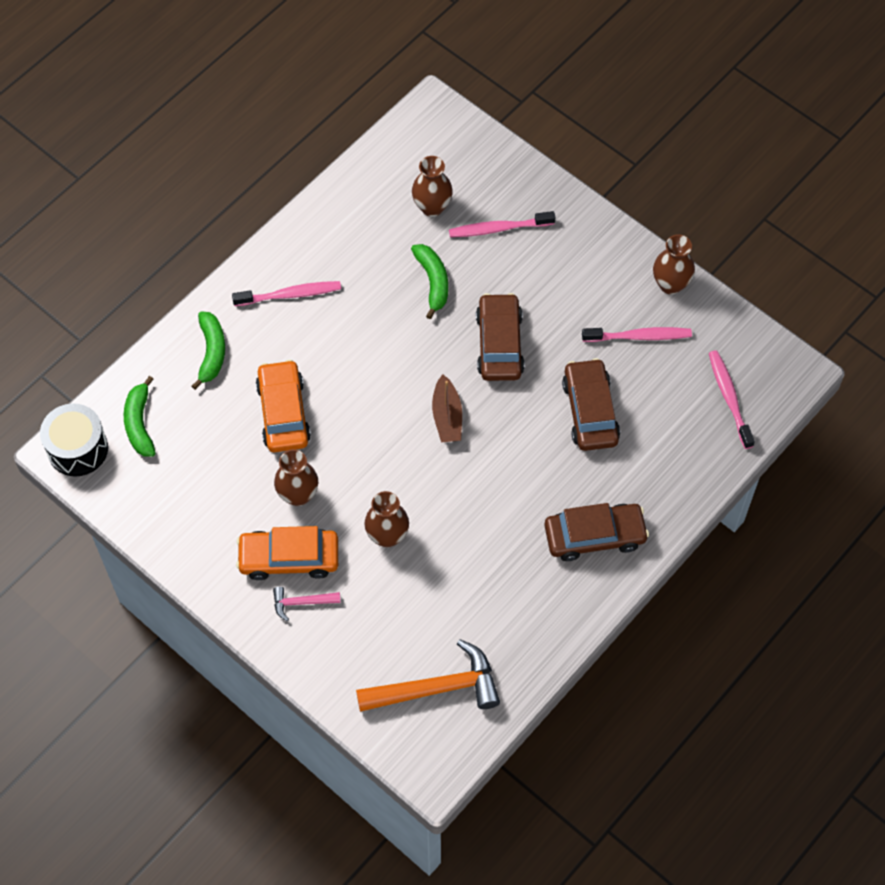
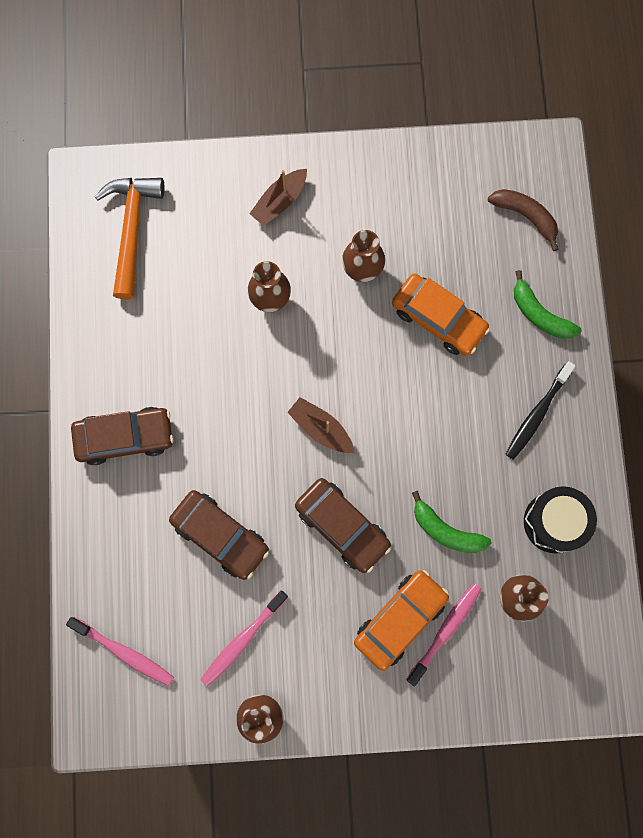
camera: 135 degrees right, 15 degrees up
black drum [40,404,108,477] -> black drum moved to [524,486,597,554]
green banana [124,376,156,457] -> brown banana [488,189,558,251]
pink toothbrush [232,281,341,306] -> black toothbrush [506,361,576,460]
orange car [236,526,338,580] -> orange car moved to [354,570,449,671]
pink hammer [273,587,341,621] -> brown boat [249,169,307,226]
orange hammer [356,639,500,712] -> orange hammer turned 150 degrees clockwise [95,178,164,300]
brown car [544,503,649,561] -> brown car turned 135 degrees counterclockwise [71,407,174,465]

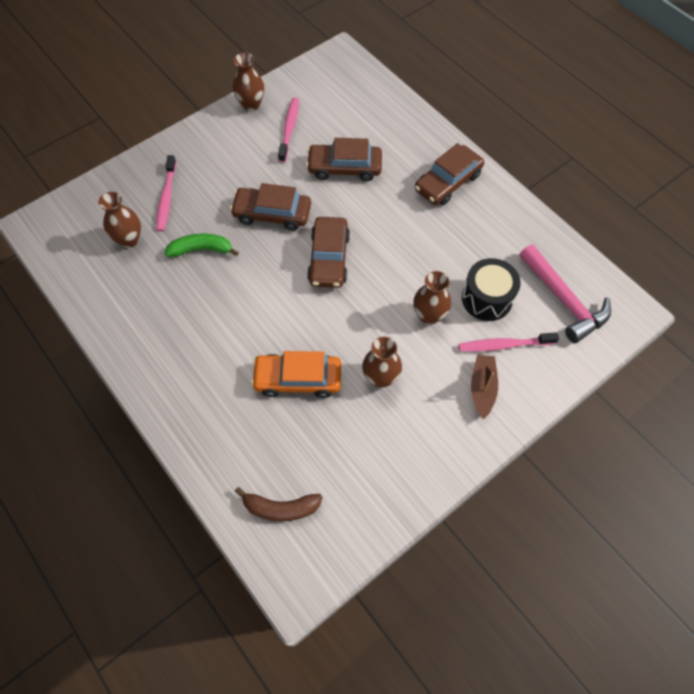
camera: 145 degrees right, 15 degrees down
pink toothbrush [66,617,174,686] -> pink toothbrush moved to [458,332,559,352]
orange hammer [95,178,164,300] -> pink hammer [519,244,611,343]
brown boat [287,397,354,453] -> brown car [307,217,350,288]
orange car [354,570,449,671] -> none
black toothbrush [506,361,576,460] -> none
green banana [514,270,581,339] -> none
black drum [524,486,597,554] -> black drum moved to [462,258,521,321]

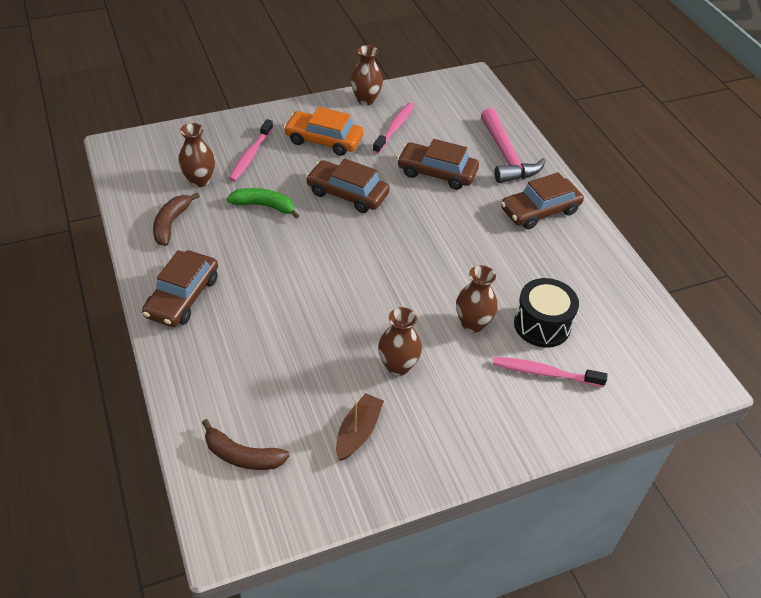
camera: 15 degrees right, 15 degrees down
orange car [251,351,341,398] -> orange car moved to [284,107,363,156]
brown car [307,217,350,288] -> brown car moved to [142,250,218,327]
brown boat [471,354,498,419] -> brown boat moved to [336,393,384,461]
pink hammer [519,244,611,343] -> pink hammer moved to [481,108,546,183]
none -> brown banana [153,192,200,246]

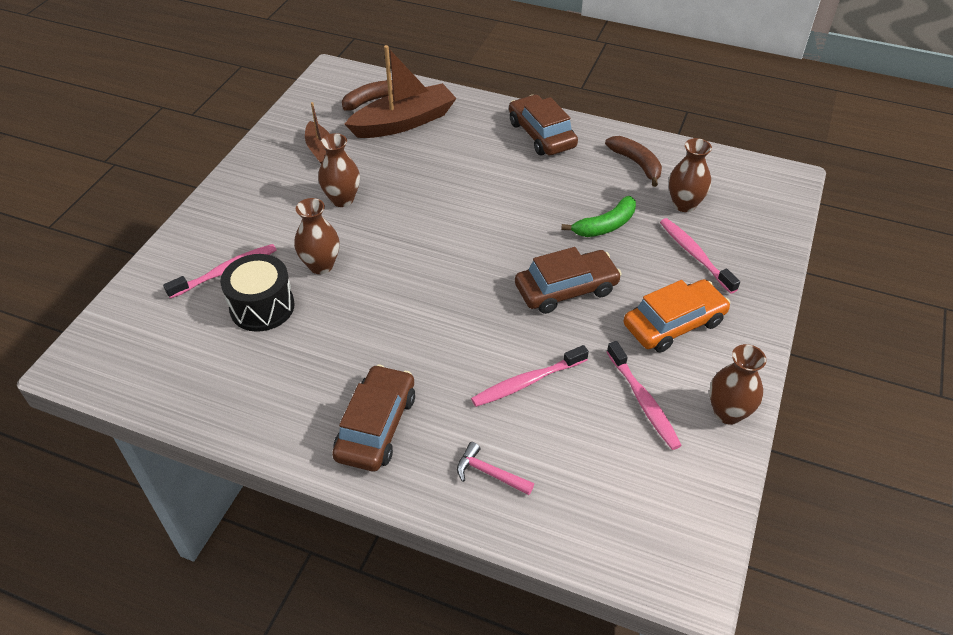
camera: 135 degrees right, 0 degrees up
brown car [397,139,479,190] -> pink toothbrush [471,345,589,407]
pink hammer [481,108,546,183] -> pink hammer [457,442,534,495], size x0.49
none -> brown boat [344,45,457,138]

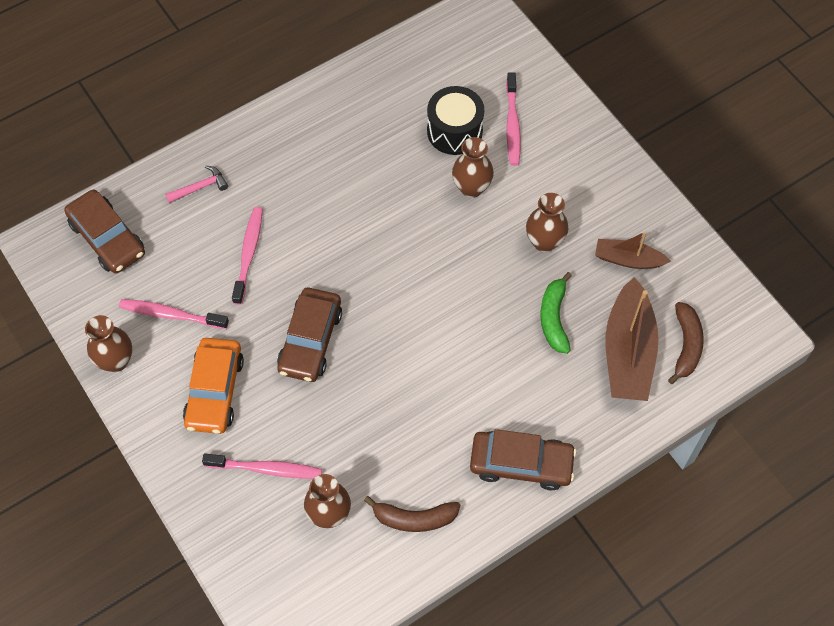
camera: 125 degrees right, 15 degrees up
brown car [332,364,415,471] -> brown car moved to [64,190,145,274]
green banana [561,196,636,237] -> green banana moved to [541,272,572,354]

